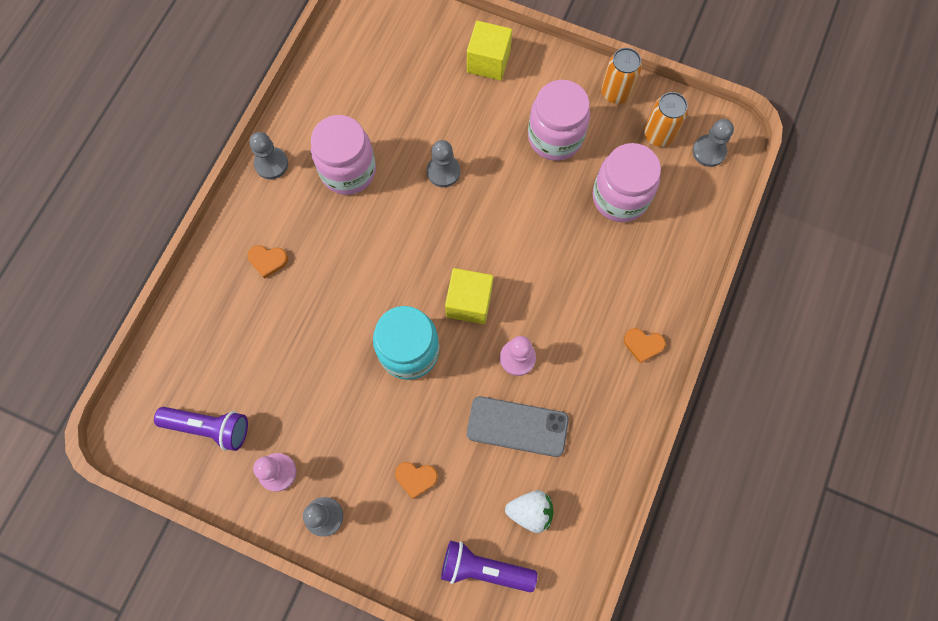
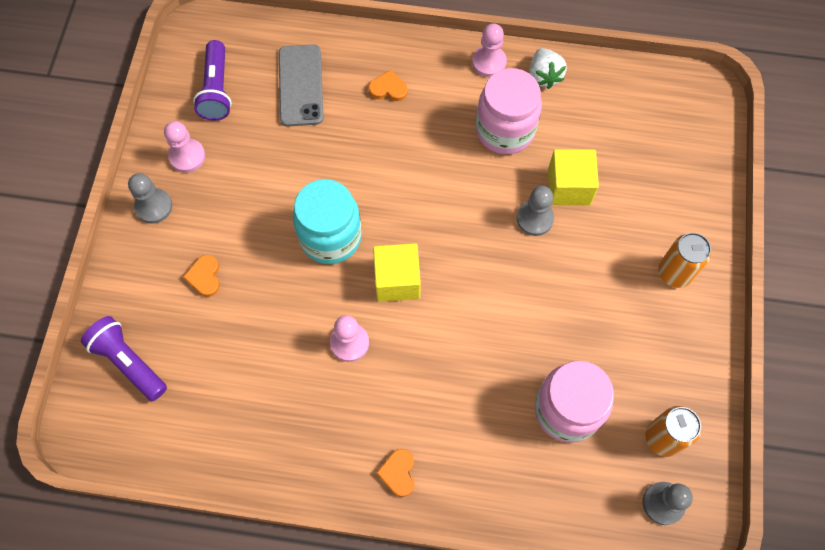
camera: 75 degrees right, 5 degrees down
orange heart [248,245,288,279] -> orange heart turned 105 degrees clockwise [368,70,408,101]
grey pawn [250,132,288,179] -> pink pawn [472,24,507,77]
purple flashlight [441,540,538,592] -> purple flashlight turned 45 degrees counterclockwise [81,316,167,401]
yellow cube [467,21,512,80] -> yellow cube moved to [548,149,599,205]
grey phone [467,396,569,457] -> grey phone moved to [279,44,323,127]
white strawberry [505,490,554,533] -> white strawberry moved to [529,48,567,89]
pink jar [528,80,590,161] -> none
orange can [601,48,642,104] -> orange can moved to [658,233,711,288]

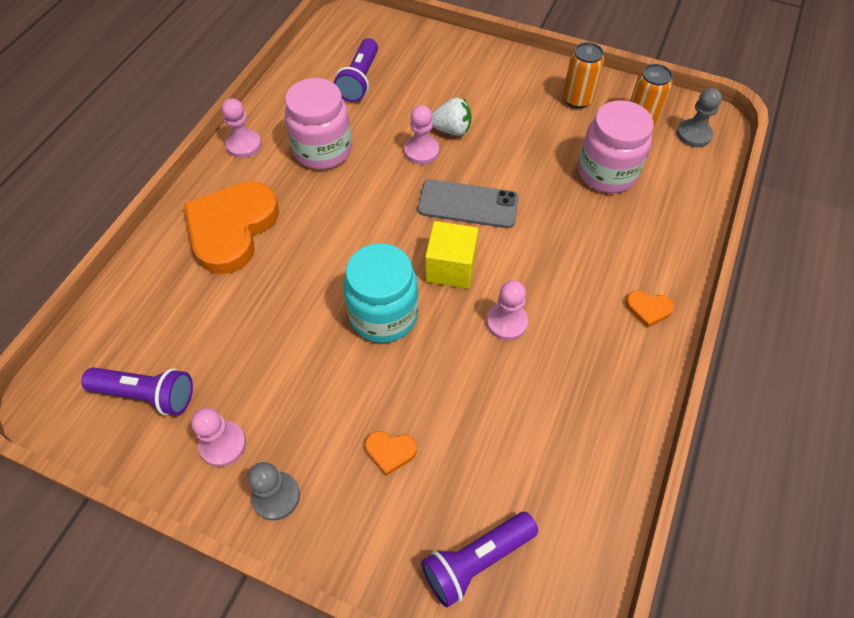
camera: 75 degrees left, 10 degrees down
grey phone [279,44,323,127] -> grey phone moved to [418,179,519,228]
orange heart [368,70,408,101] -> orange heart [184,181,279,274], size x2.49
grey pawn [517,186,554,236] -> pink pawn [404,105,439,164]
white strawberry [529,48,567,89] -> white strawberry moved to [432,98,472,136]
yellow cube [548,149,599,205] -> none
orange can [658,233,711,288] -> orange can moved to [563,42,604,108]
none -> purple flashlight [334,38,378,102]

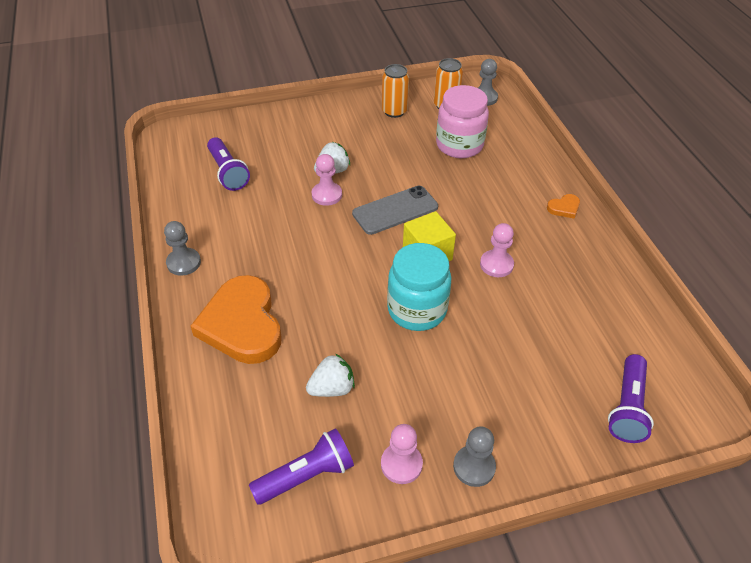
camera: 40 degrees left, 10 degrees down
pink pawn [222,98,261,158] -> grey pawn [164,221,201,276]
pink jar [285,78,352,170] -> none
orange heart [365,431,417,476] -> none
none -> white strawberry [306,353,355,397]

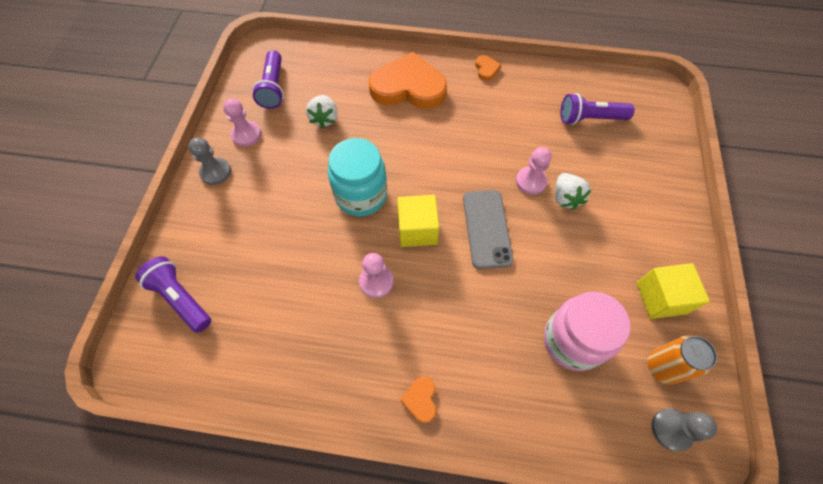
camera: 115 degrees right, 15 degrees up
grey pawn [164,221,201,276] -> orange heart [475,55,502,81]
orange can [382,64,409,118] -> yellow cube [637,263,710,319]

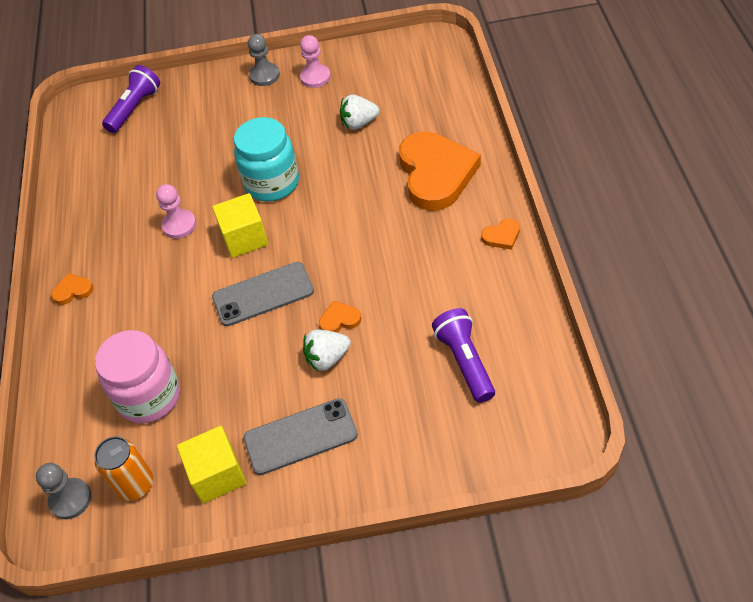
camera: 80 degrees right, 10 degrees down
purple flashlight [252,50,284,109] -> none
pink pawn [516,147,552,195] -> orange heart [319,301,361,332]
none -> grey phone [244,398,358,475]

